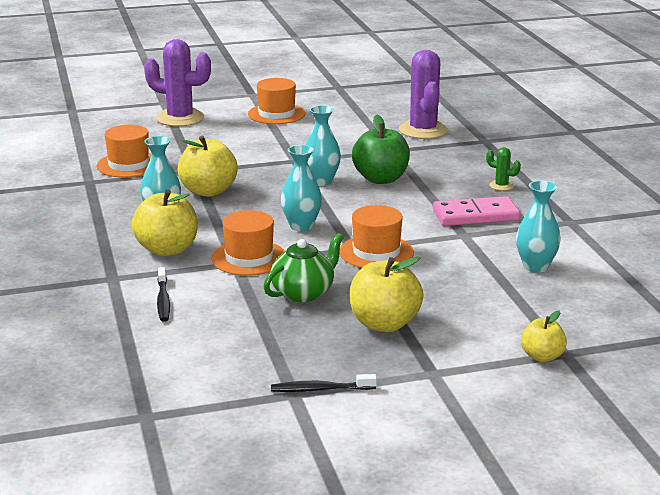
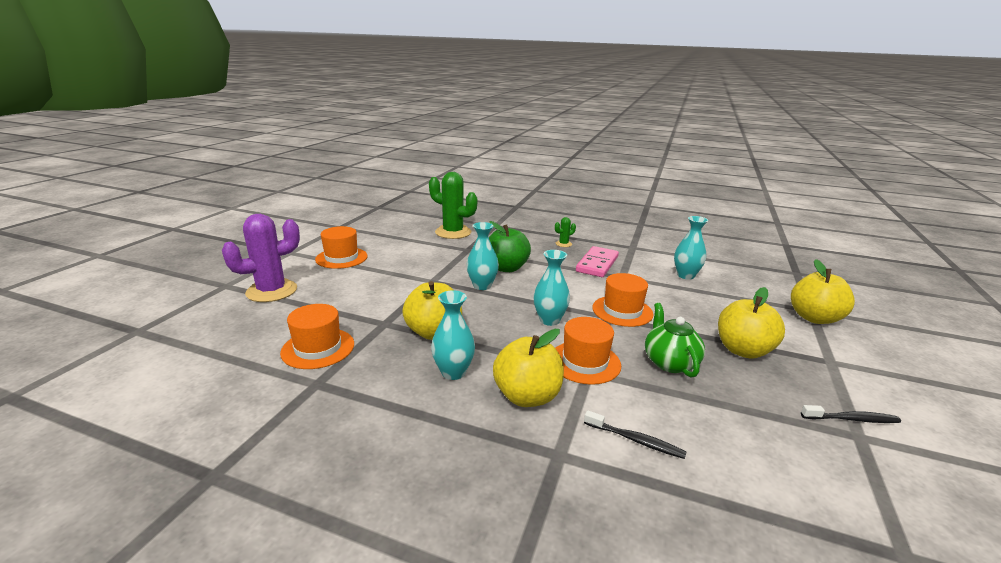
camera: 55 degrees left, 0 degrees up
black toothbrush [271,374,377,392] -> black toothbrush turned 120 degrees counterclockwise [801,405,901,423]
purple cactus [399,50,448,139] -> green cactus [429,172,477,239]
yellow apple [521,311,567,362] -> yellow apple [791,259,855,324], size x1.72

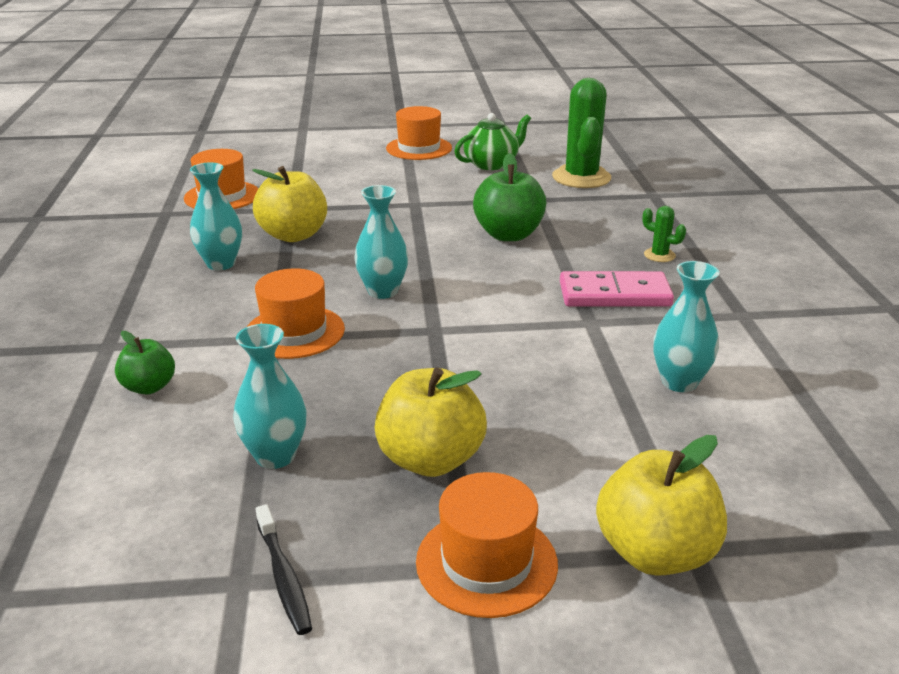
camera: 65 degrees right, 5 degrees up
purple cactus [222,214,300,302] -> none
turquoise vase [467,222,499,290] -> turquoise vase moved to [233,324,307,469]
yellow apple [493,329,564,407] -> none
black toothbrush [584,410,686,459] -> green apple [115,331,175,394]
orange hat [592,273,653,327] -> orange hat moved to [416,472,558,618]
green teapot [645,303,705,378] -> green teapot moved to [454,113,531,170]

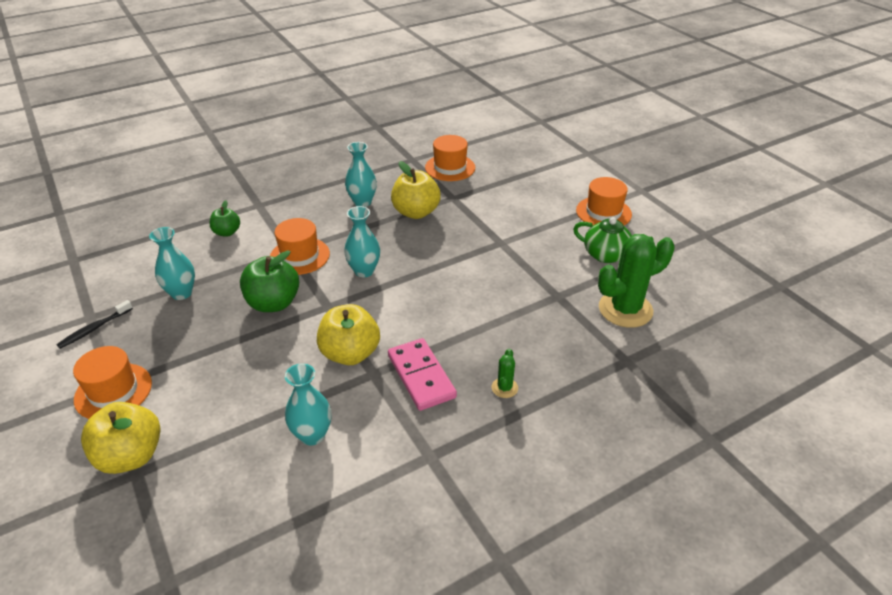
camera: 65 degrees right, 10 degrees up
yellow apple [375,368,487,477] -> yellow apple moved to [317,304,380,365]
green apple [473,153,546,241] -> green apple moved to [240,250,299,312]

